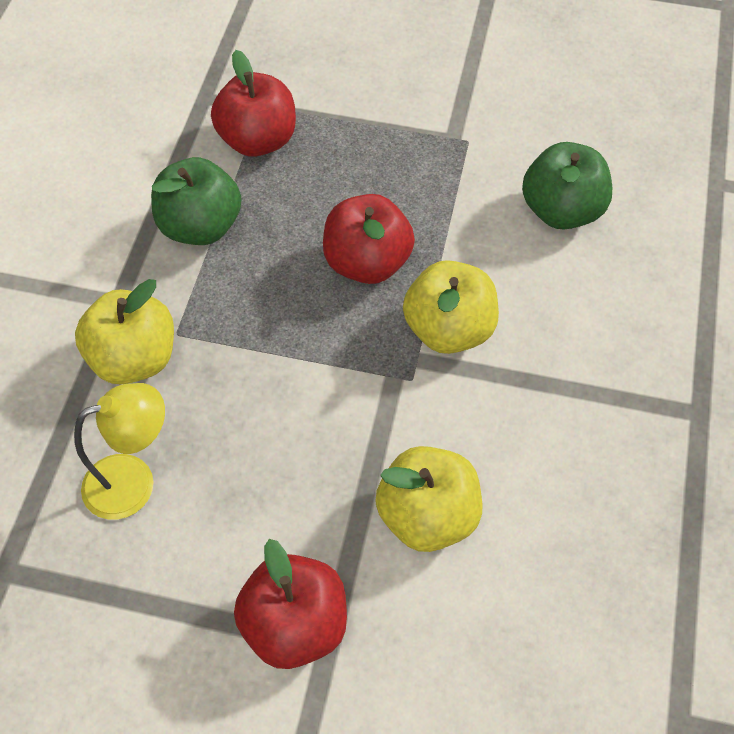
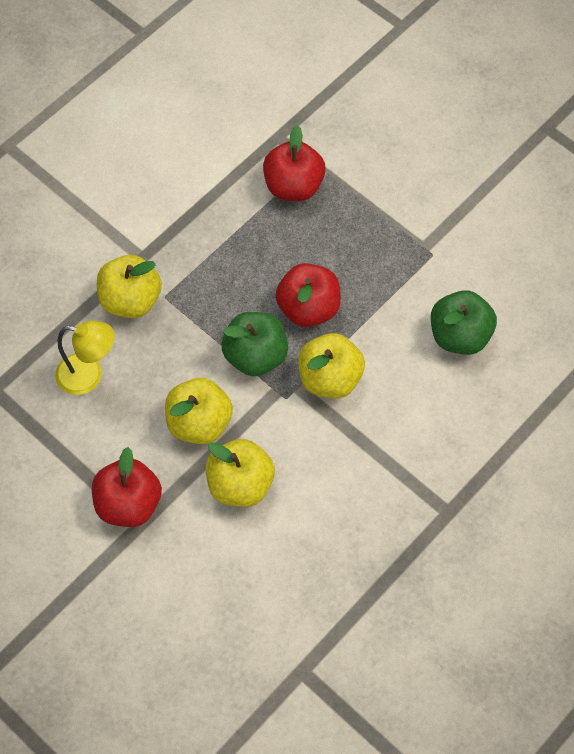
camera: 30 degrees right, 5 degrees up
green apple [151,157,242,245] -> green apple moved to [222,312,288,376]
none -> yellow apple [165,378,233,444]

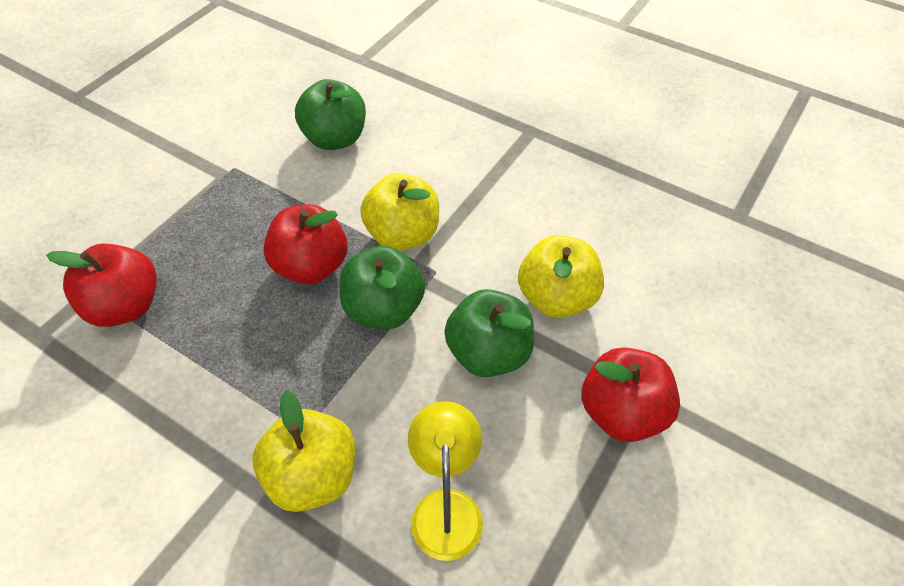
camera: 100 degrees left, 10 degrees down
yellow apple [165,378,233,444] -> green apple [444,289,534,377]

